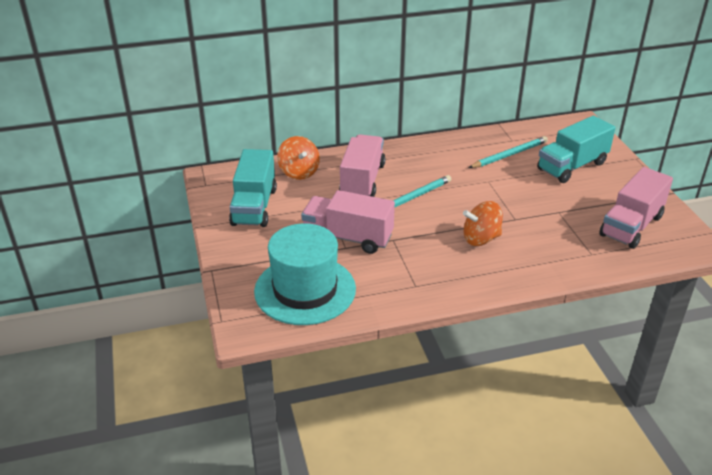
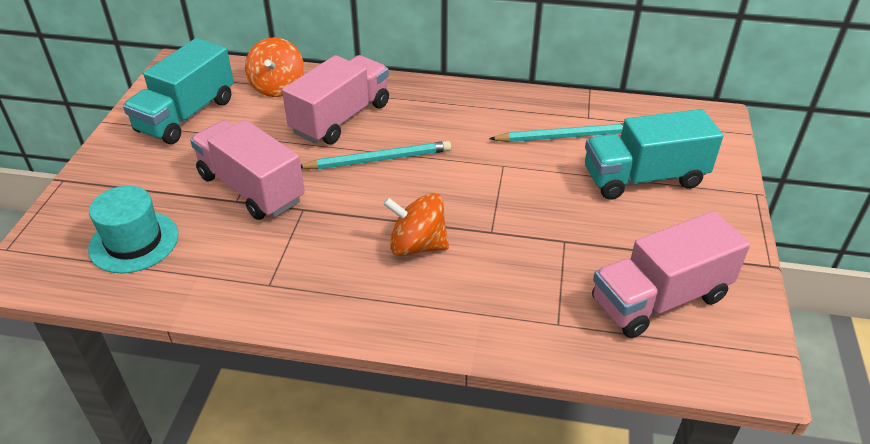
camera: 25 degrees right, 5 degrees up
turquoise hat [254,223,356,325] -> turquoise hat [88,186,178,273], size x0.61

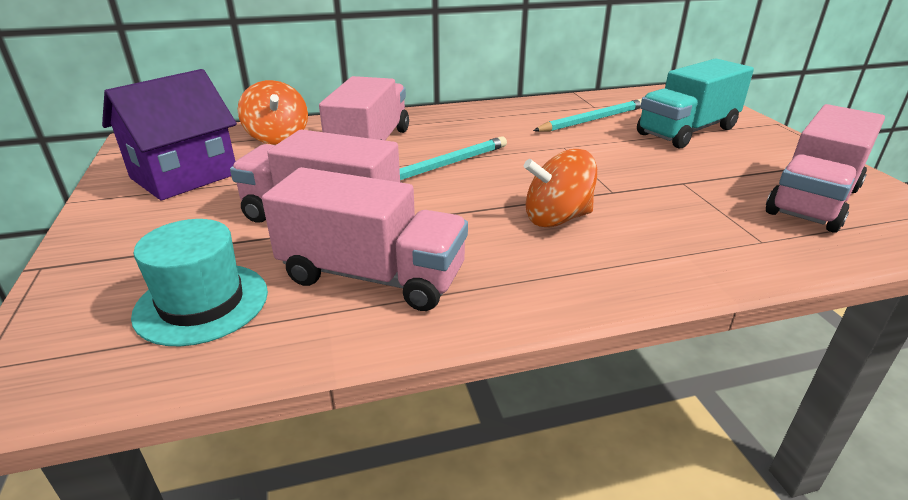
camera: 25 degrees left, 10 degrees down
turquoise truck [123,38,234,144] -> purple house [102,69,237,200]
none -> pink truck [262,167,468,311]

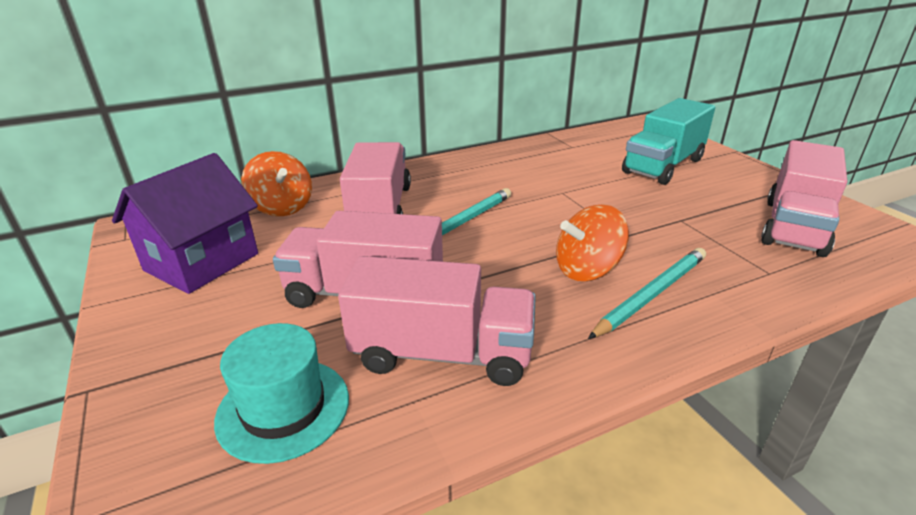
camera: 10 degrees left, 0 degrees up
turquoise pencil [533,99,642,132] -> turquoise pencil moved to [588,248,706,339]

